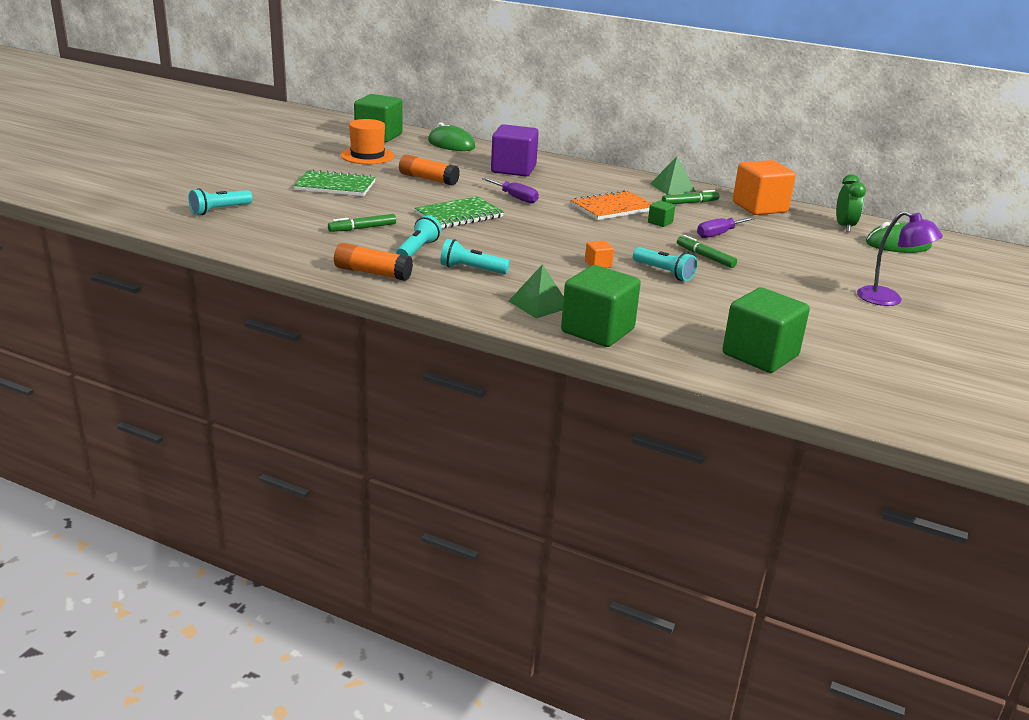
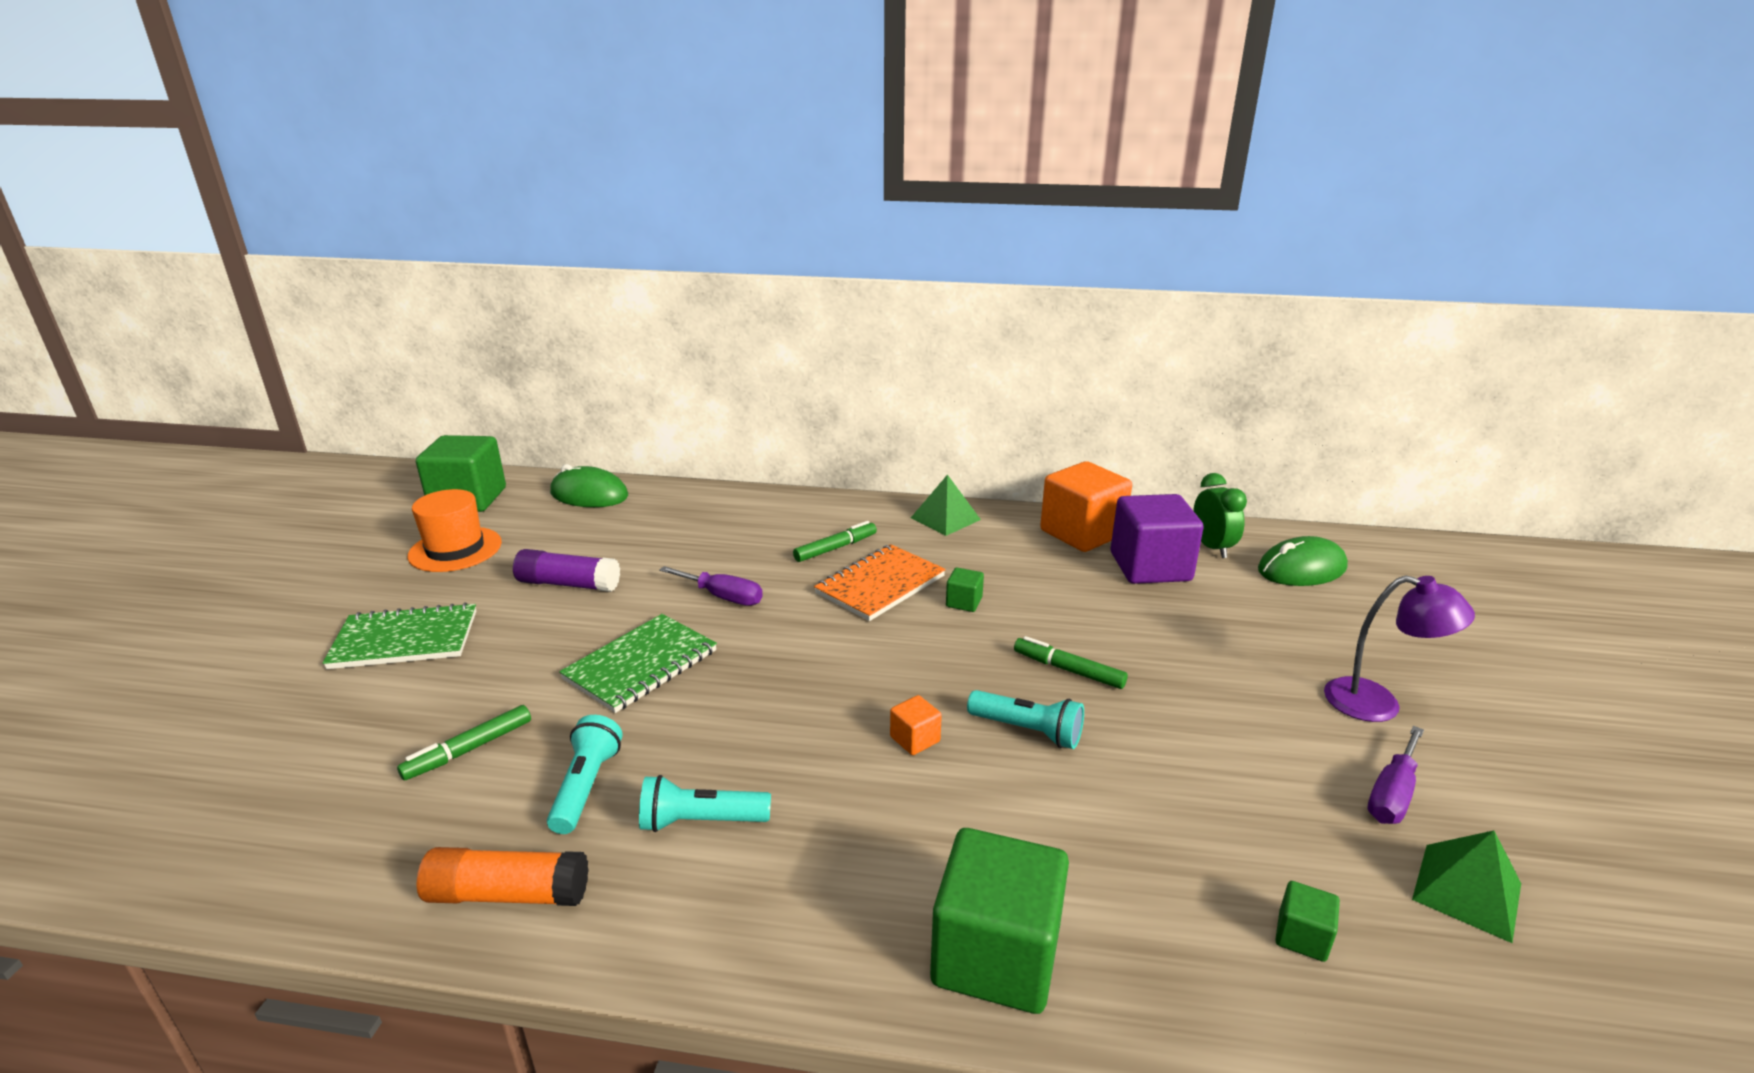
camera: 15 degrees left, 0 degrees up
turquoise flashlight [188,188,253,215] -> none
orange glue stick [399,154,460,186] -> purple glue stick [513,549,620,592]
purple cube [491,124,539,177] -> purple cube moved to [1111,494,1204,584]
green pyramid [509,264,564,318] -> green pyramid moved to [1412,831,1521,943]
green marker [662,190,719,204] -> green marker moved to [793,521,877,562]
purple screwdriver [697,217,755,238] -> purple screwdriver moved to [1368,726,1424,824]
green cube [722,287,810,373] -> green cube [1275,881,1340,962], size x0.44

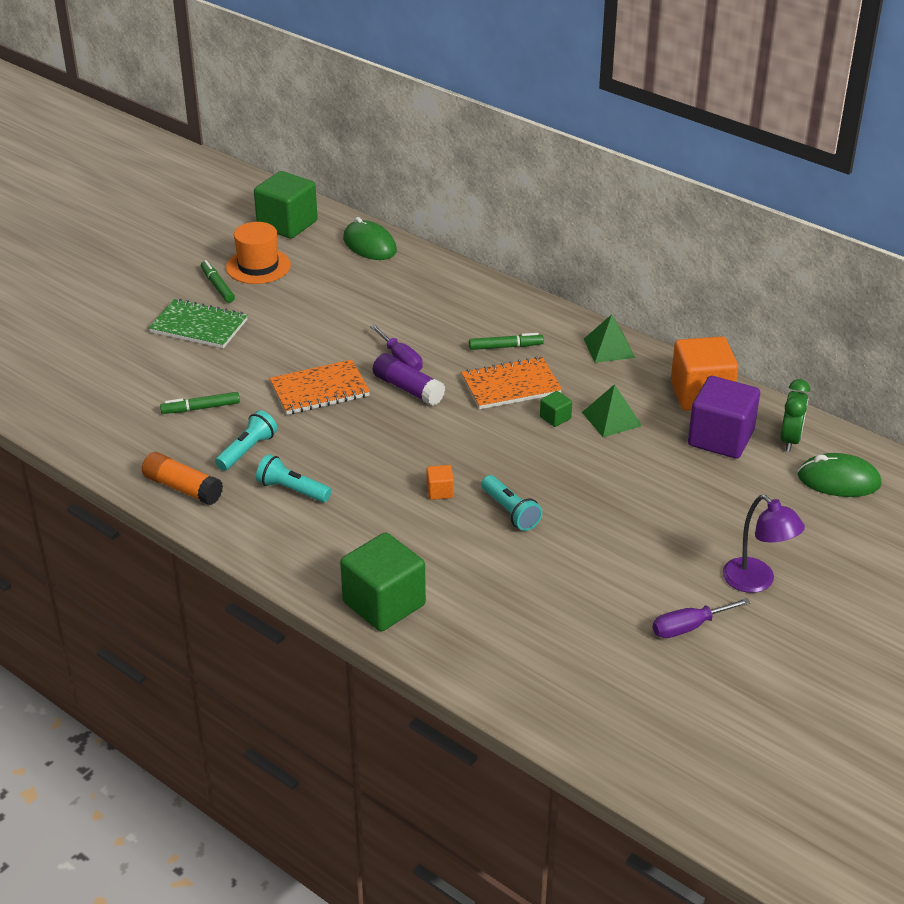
camera: 30 degrees right, 10 degrees up
purple glue stick [513,549,620,592] -> purple glue stick moved to [373,353,445,406]
green notebook [559,614,717,713] -> orange notebook [269,359,370,415]
green marker [1014,636,1128,689] -> green marker moved to [201,260,235,303]
green cube [1275,881,1340,962] -> none
green pyramid [1412,831,1521,943] -> green pyramid moved to [582,384,642,437]

